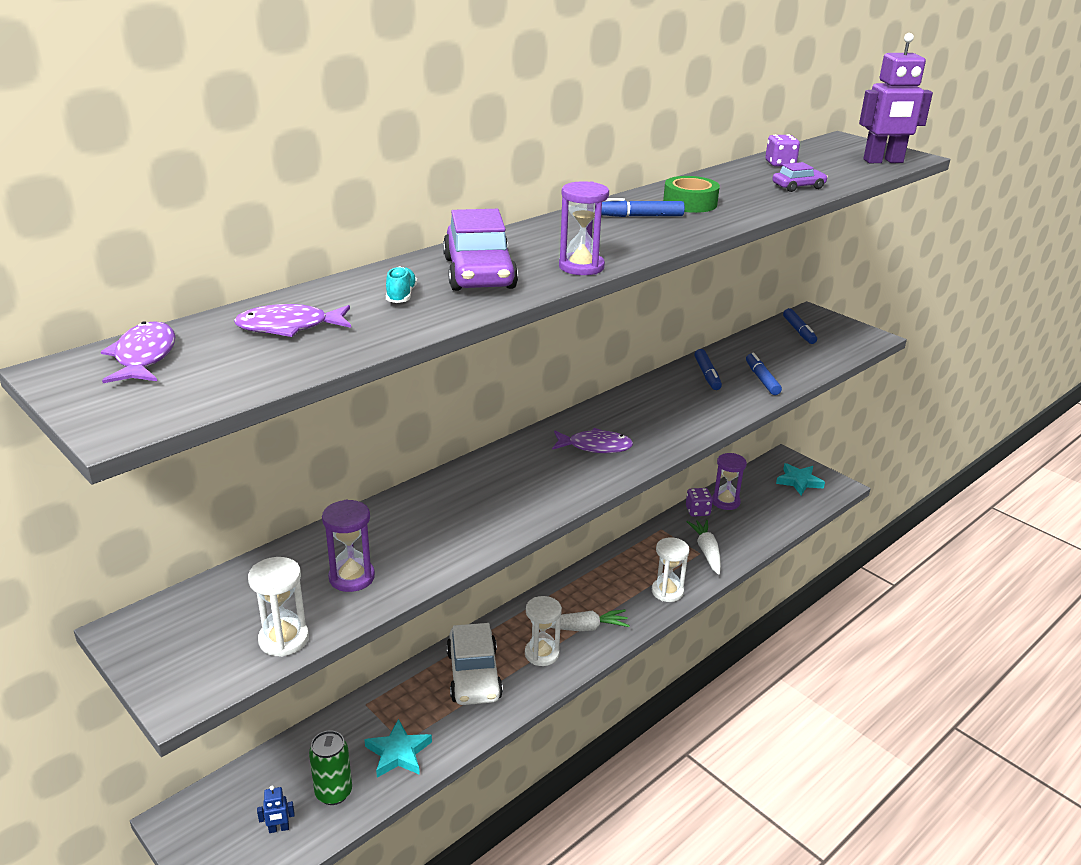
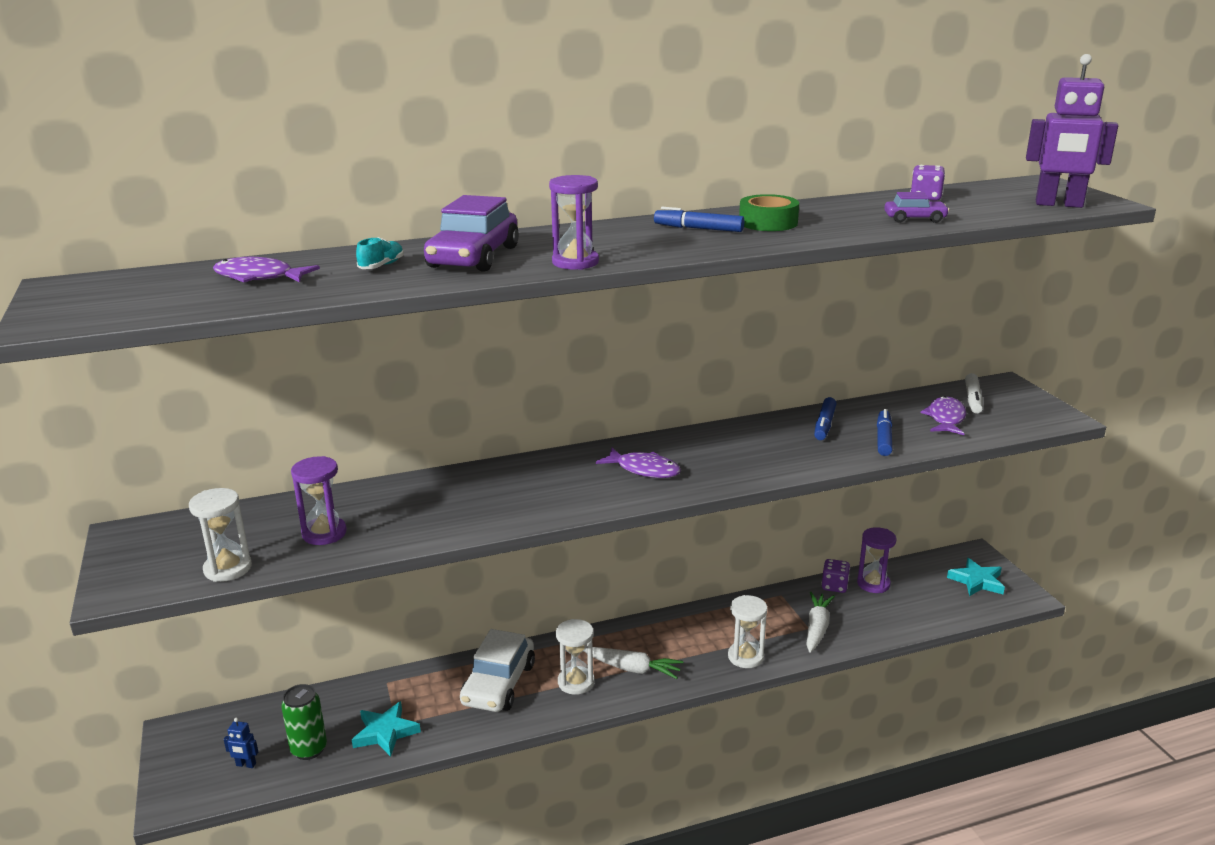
camera: 25 degrees right, 5 degrees down
purple fish [101,321,176,383] -> purple fish moved to [921,396,966,435]
blue marker [783,308,817,344] -> white marker [965,373,983,414]

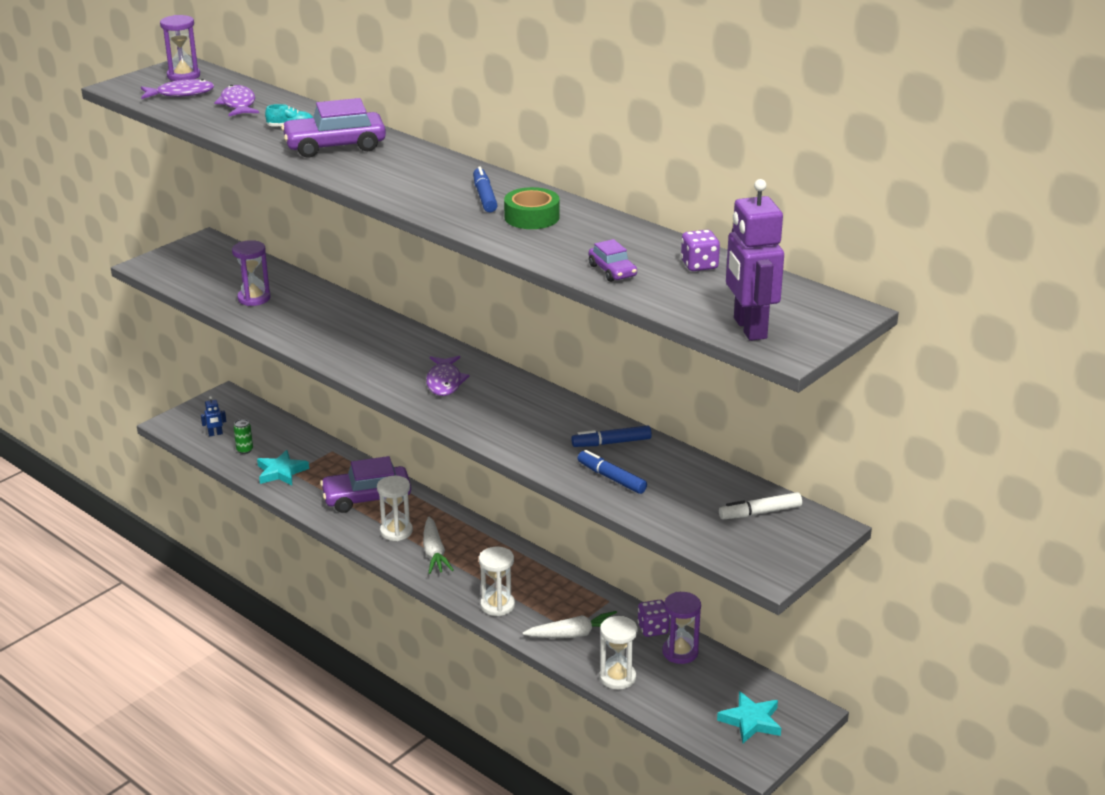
camera: 60 degrees right, 5 degrees up
white hourglass [189,488,252,582] -> white hourglass moved to [599,616,638,690]
blue robot [224,718,258,768] -> blue robot turned 90 degrees counterclockwise [201,396,226,437]
green can [281,684,327,760] -> green can [234,419,253,454], size x0.61
white car [460,629,535,712] -> purple car [320,456,411,513]
purple hourglass [549,175,599,270] -> purple hourglass moved to [160,15,200,81]
blue marker [877,409,892,456] -> blue marker turned 120 degrees counterclockwise [578,450,647,494]
purple fish [921,396,966,435] -> purple fish moved to [141,79,215,99]

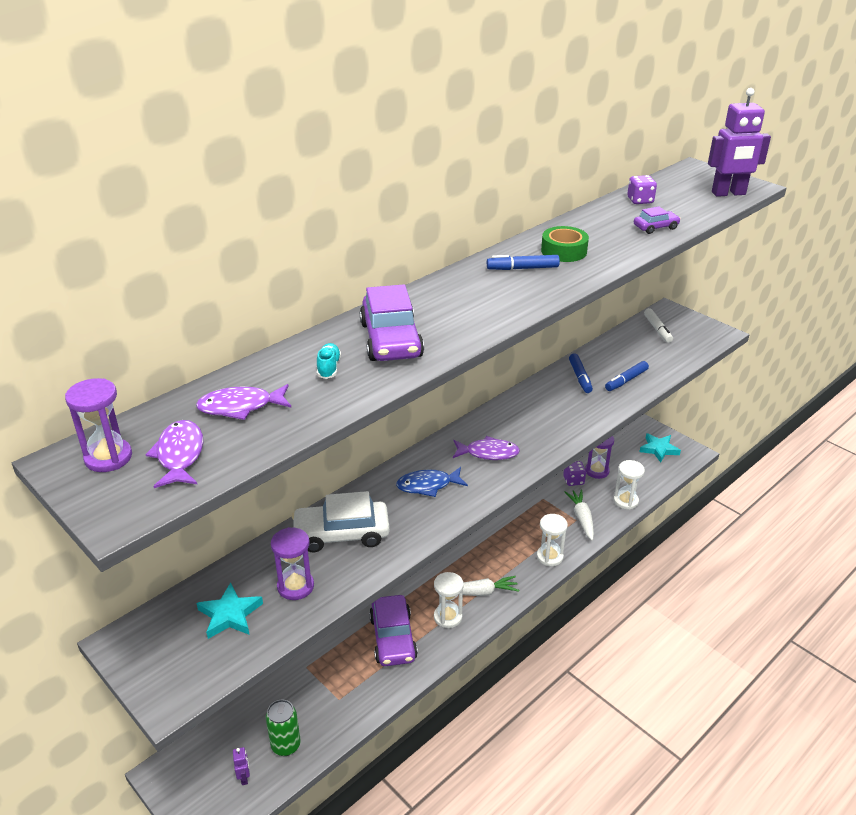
camera: 85 degrees left, 5 degrees up
blue robot [201,396,226,437] -> purple robot [233,747,250,785]
green can [234,419,253,454] -> green can [266,699,301,756], size x1.63
turquoise star [257,450,309,485] -> turquoise star moved to [197,582,263,639]
none -> white car [292,491,390,552]
none -> blue fish [396,467,468,497]

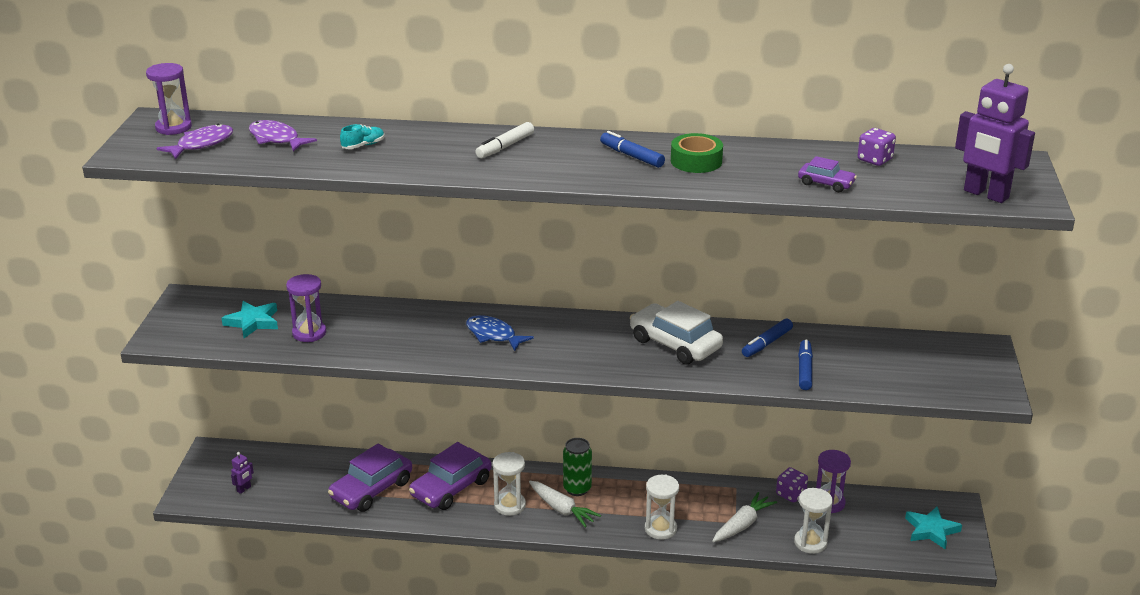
camera: 50 degrees right, 5 degrees down
green can [266,699,301,756] -> green can moved to [563,438,592,496]
white car [292,491,390,552] -> white car moved to [630,301,723,365]
purple car [360,284,424,361] -> purple car moved to [328,443,412,512]
purple fish [453,436,520,460] -> none
blue marker [605,361,649,391] -> blue marker turned 90 degrees clockwise [798,339,813,390]
white marker [644,308,673,343] -> white marker moved to [475,122,534,158]

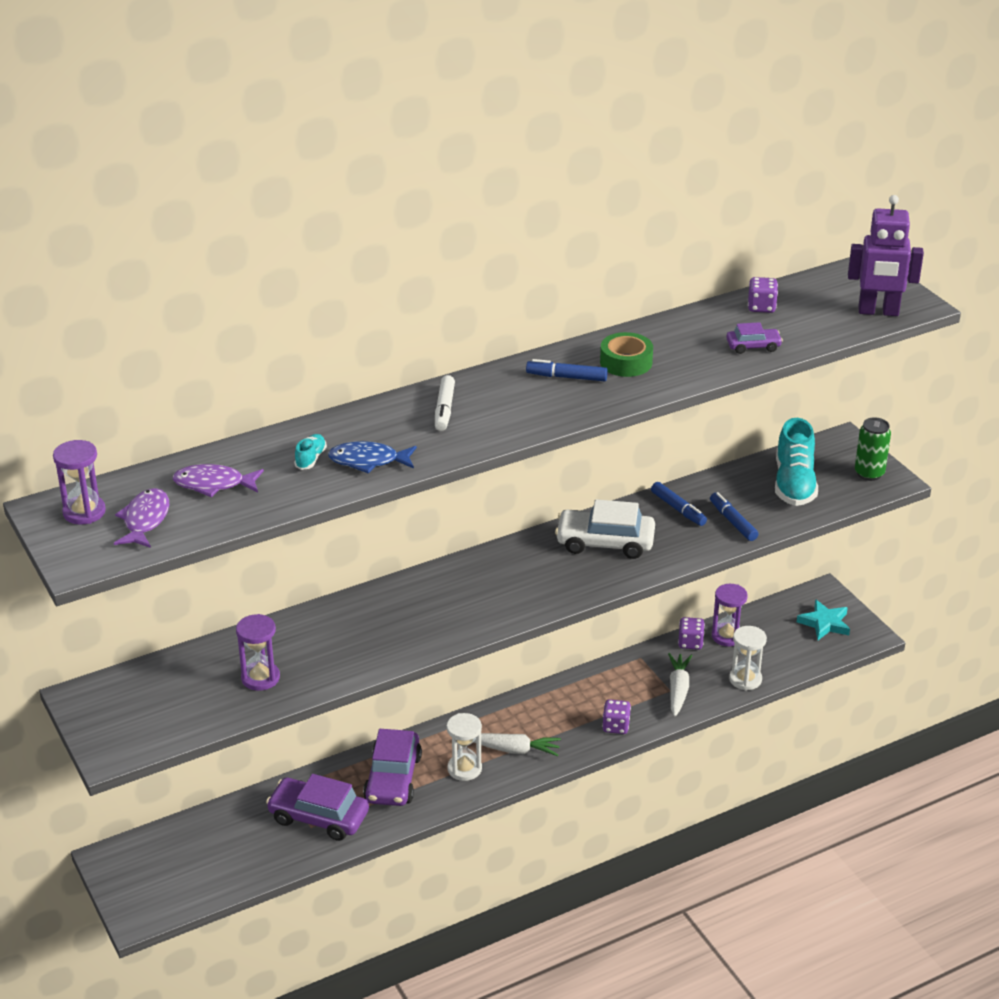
camera: 35 degrees left, 5 degrees up
turquoise star [222,301,278,338] -> none
purple robot [231,452,254,494] -> none
purple car [328,443,412,512] -> purple car turned 105 degrees clockwise [266,774,369,841]
blue fish [466,315,534,351] -> blue fish moved to [328,441,417,474]
green can [563,438,592,496] -> green can moved to [855,417,891,481]
white hourglass [645,475,679,540] -> purple dice [602,699,631,734]
blue marker [742,319,793,357] -> blue marker turned 45 degrees counterclockwise [651,482,707,526]
none -> turquoise shoe [775,418,818,506]

